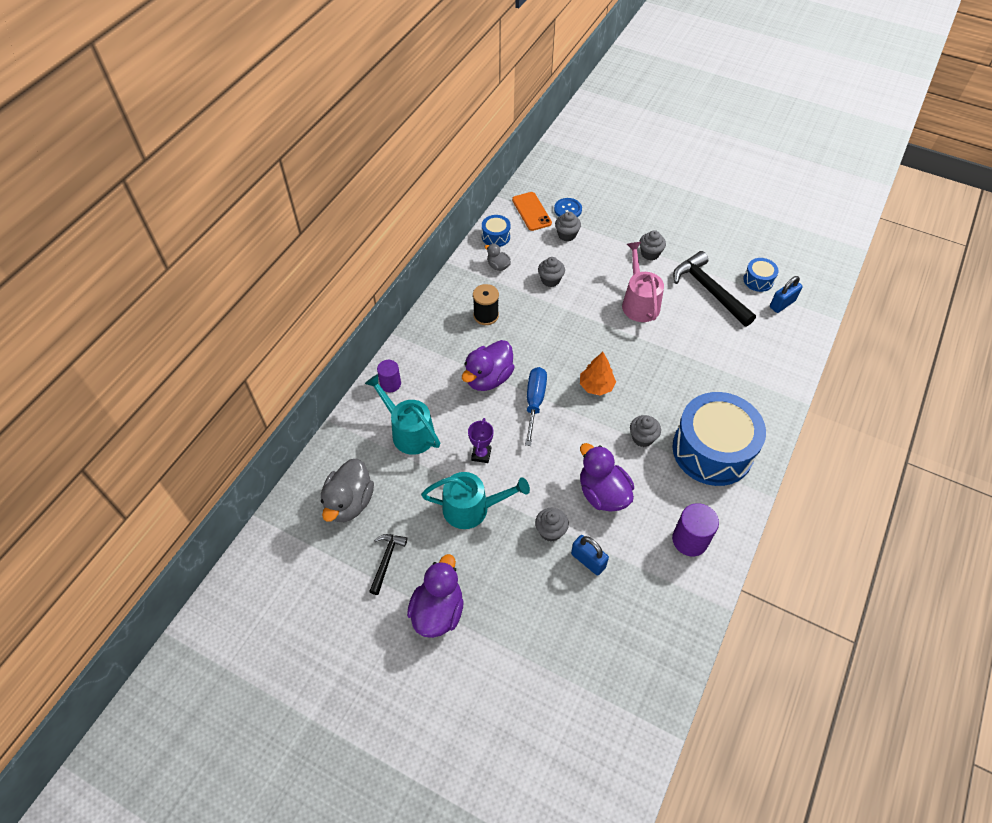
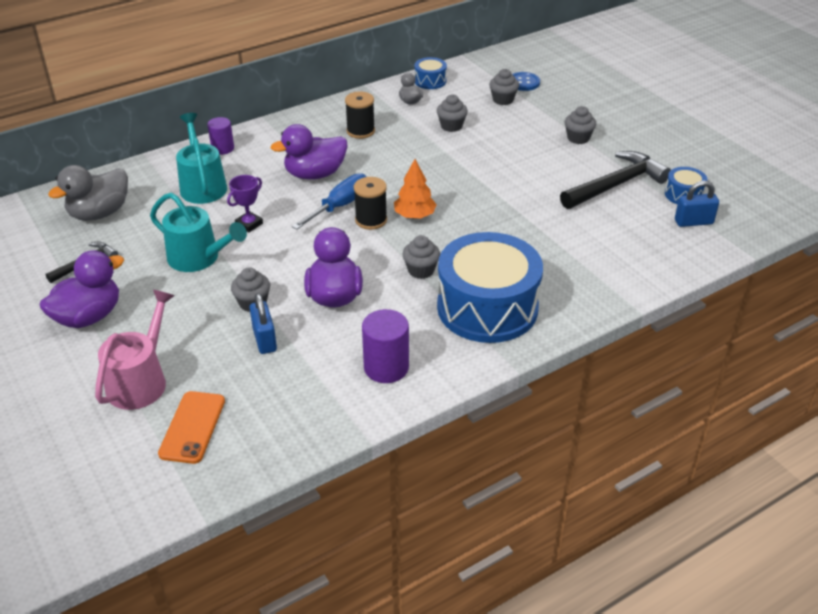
camera: 30 degrees right, 15 degrees down
orange phone [512,192,552,231] -> orange phone moved to [158,391,225,464]
pink watering can [622,242,664,322] -> pink watering can moved to [95,290,174,410]
black hammer [673,251,756,326] -> black hammer turned 60 degrees clockwise [560,151,671,209]
none -> black spool [354,177,387,230]

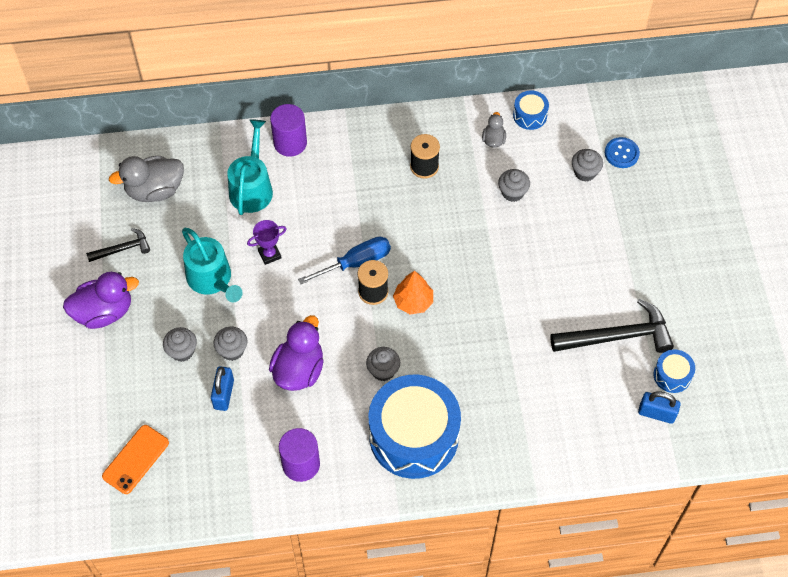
camera: 25 degrees right, 20 degrees up
pink watering can [95,290,174,410] -> none
purple cylinder [208,117,234,155] -> purple cylinder [270,104,307,157], size x1.52
purple duck [271,124,347,180] -> none
grey cupcake [565,106,596,144] -> grey cupcake moved to [163,327,197,362]

